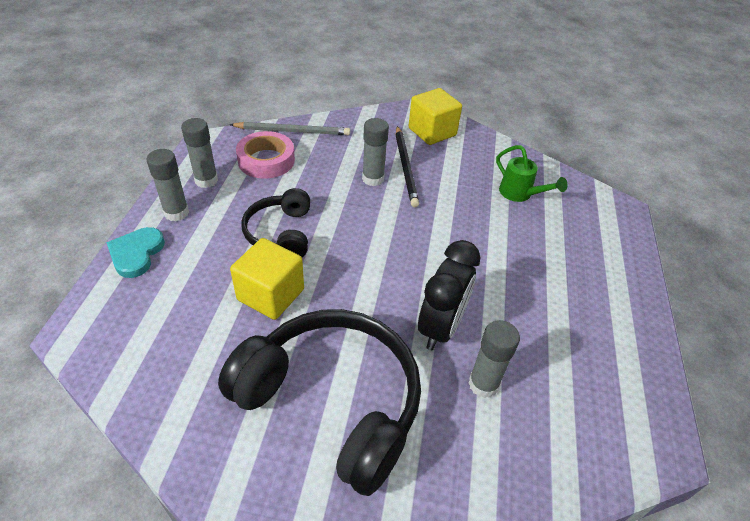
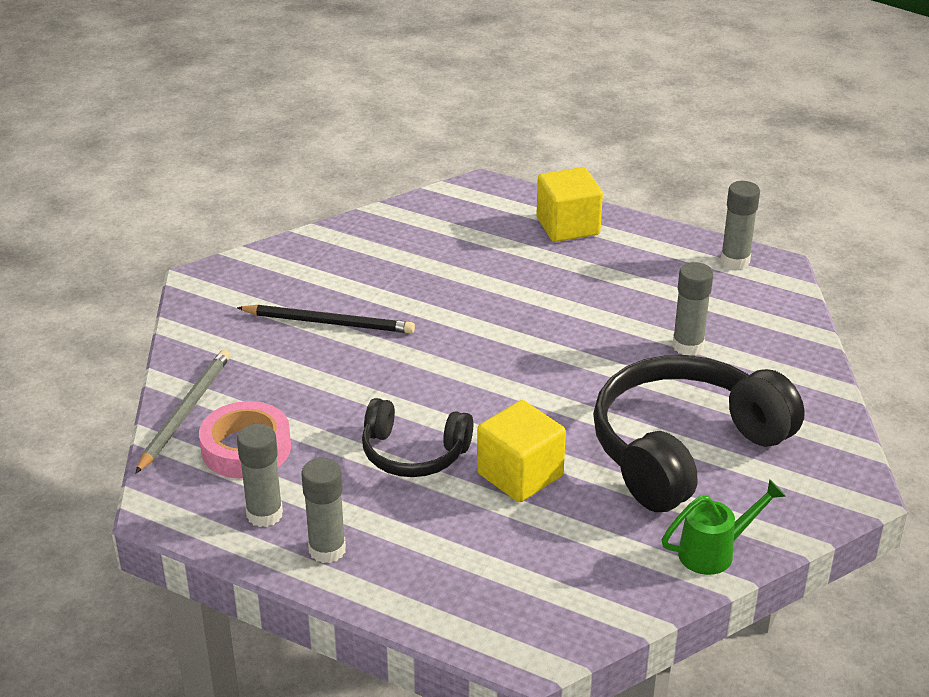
camera: 70 degrees left, 10 degrees down
turquoise heart [107,227,165,278] -> none
grey glue stick [362,118,389,186] -> grey glue stick moved to [721,181,760,269]
yellow cube [409,88,462,145] -> yellow cube moved to [536,167,603,242]
black clock [418,240,480,350] -> none
green watering can [496,145,568,202] -> green watering can moved to [662,479,786,575]

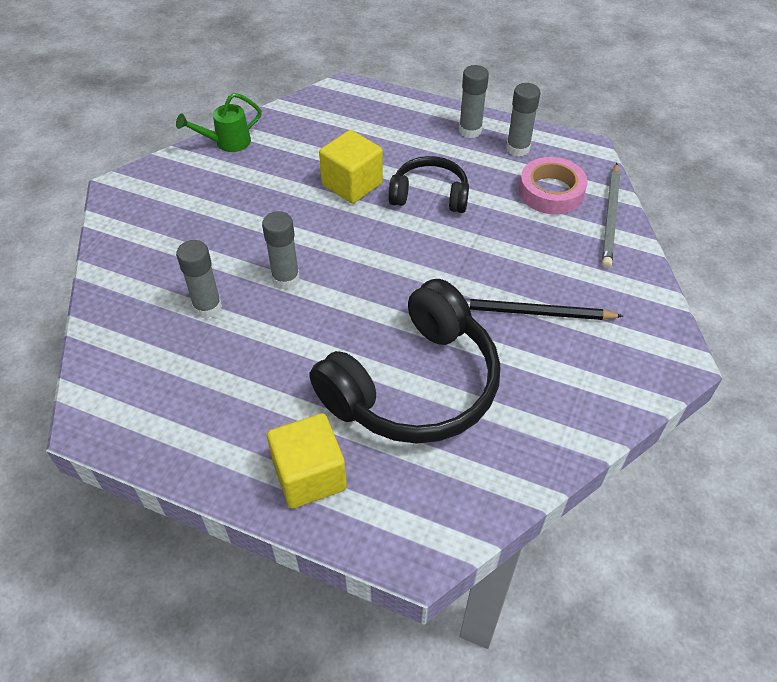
camera: 175 degrees right, 15 degrees up
black headphones [593,355,805,512] -> black headphones moved to [310,279,500,444]
grey glue stick [721,181,760,269] -> grey glue stick moved to [262,211,300,289]

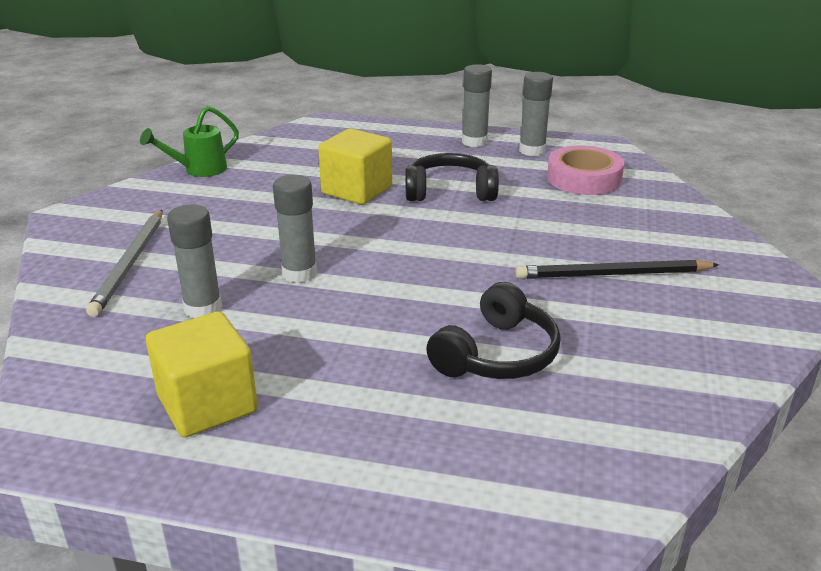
camera: 10 degrees left, 20 degrees down
yellow cube [267,413,347,509] -> yellow cube moved to [146,311,258,438]
black headphones [310,279,500,444] -> black headphones [426,282,561,379], size x0.55
grey pencil [602,163,620,268] -> grey pencil moved to [86,210,163,317]

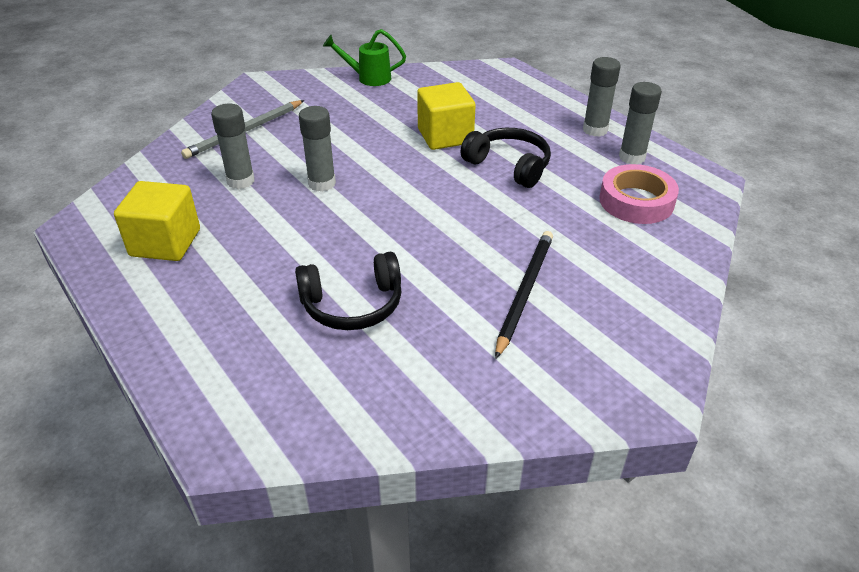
camera: 40 degrees right, 10 degrees up
black pencil [516,259,719,279] -> black pencil turned 75 degrees clockwise [495,231,553,359]

